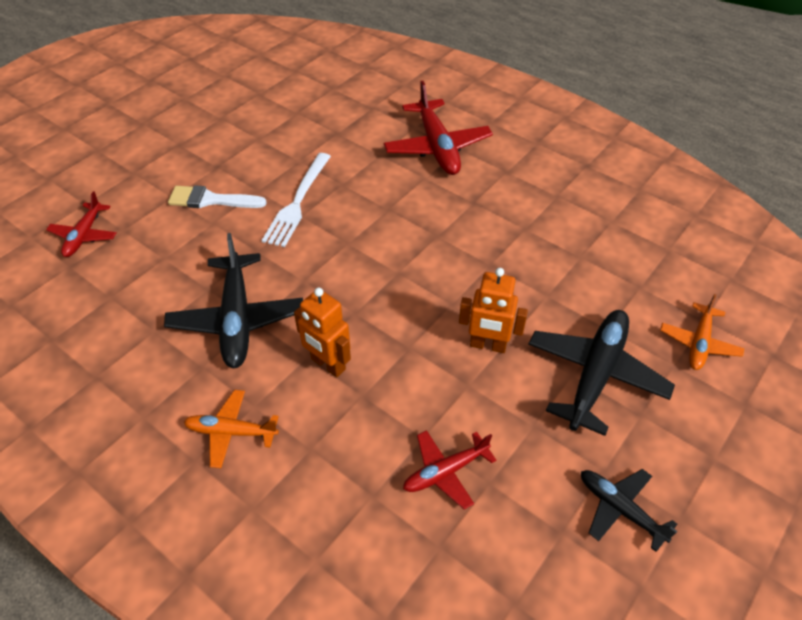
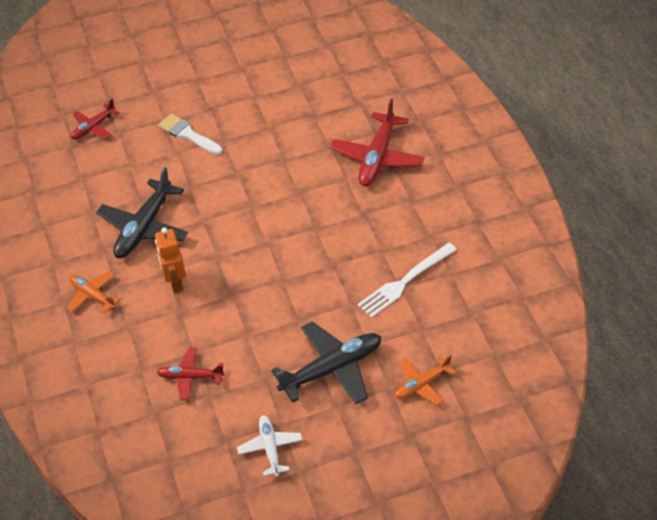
camera: 35 degrees right, 0 degrees up
white fork [262,153,331,247] -> white fork moved to [358,243,457,318]
orange robot [459,268,528,353] -> none
black plane [581,469,678,552] -> white plane [237,415,302,477]

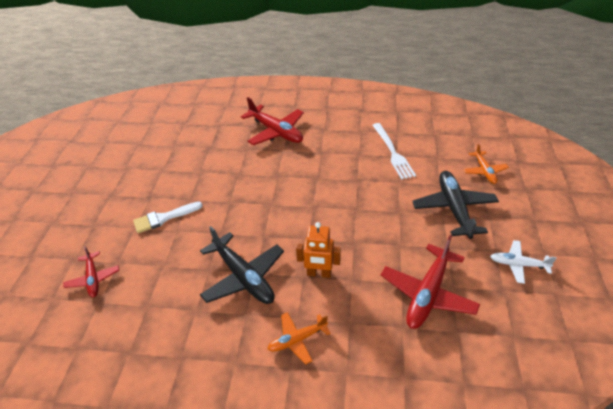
camera: 65 degrees left, 5 degrees down
red plane [157,348,225,400] -> red plane [381,235,480,329], size x1.74

